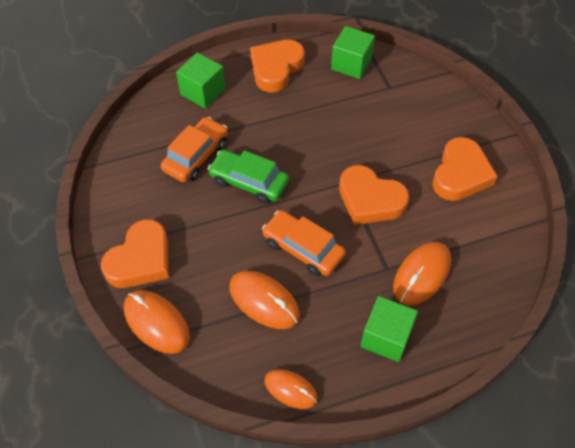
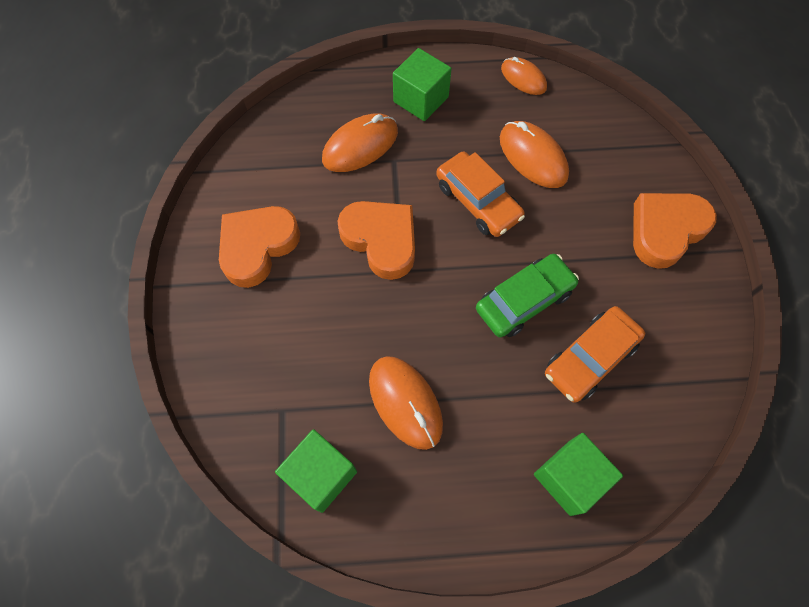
camera: 165 degrees left, 10 degrees up
orange mouse [124,290,190,354] -> orange mouse moved to [369,356,443,450]
green car [208,150,289,204] -> green car turned 75 degrees counterclockwise [476,254,579,337]
orange heart [250,40,305,92] -> none

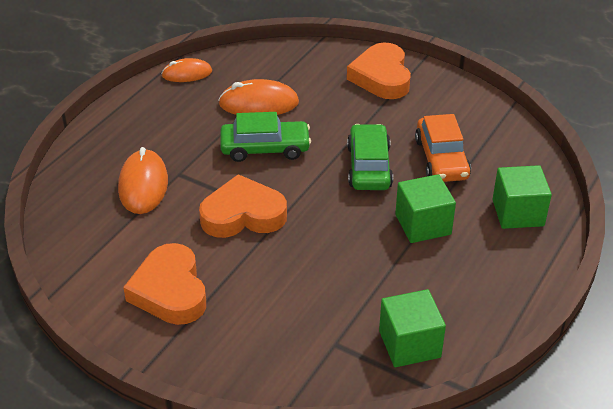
camera: 55 degrees left, 25 degrees down
orange mouse [369,356,443,450] -> none
green cube [393,48,452,121] -> green cube moved to [395,174,456,243]
orange car [436,152,525,237] -> green car [220,112,311,162]

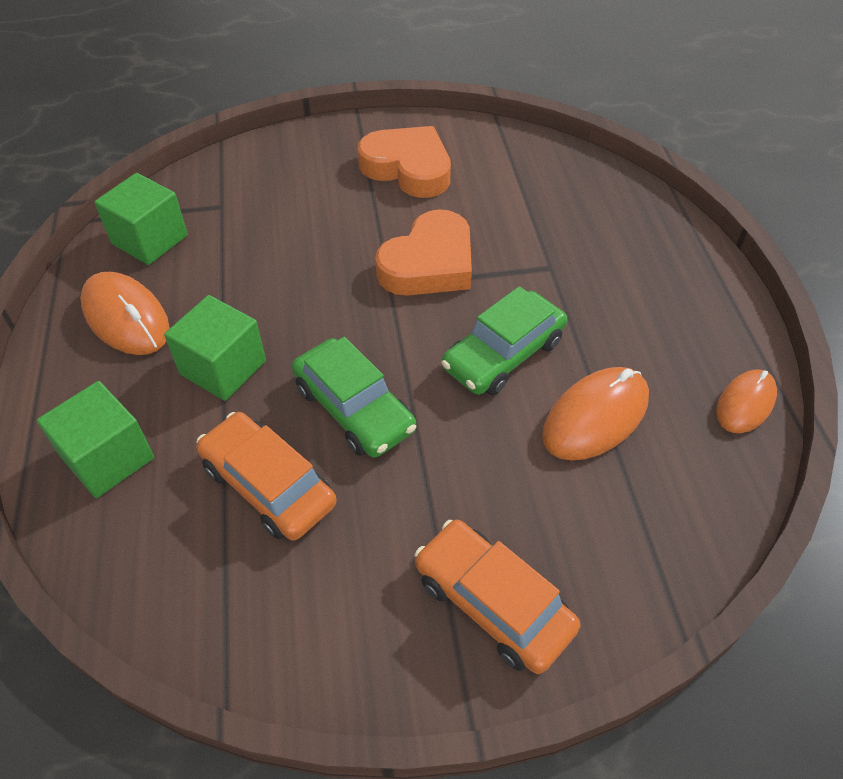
camera: 140 degrees right, 10 degrees up
orange mouse [118,147,168,214] -> orange mouse moved to [80,272,170,355]
orange heart [347,43,411,99] -> orange car [415,520,580,674]

